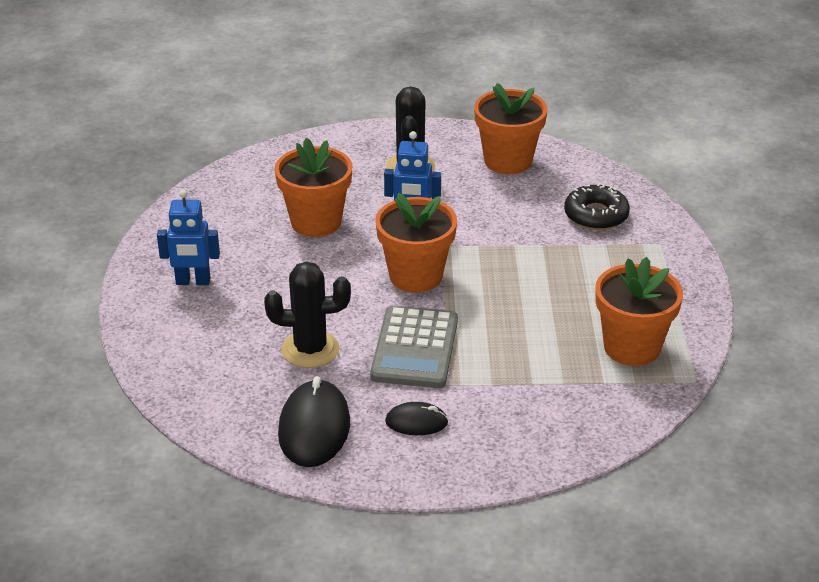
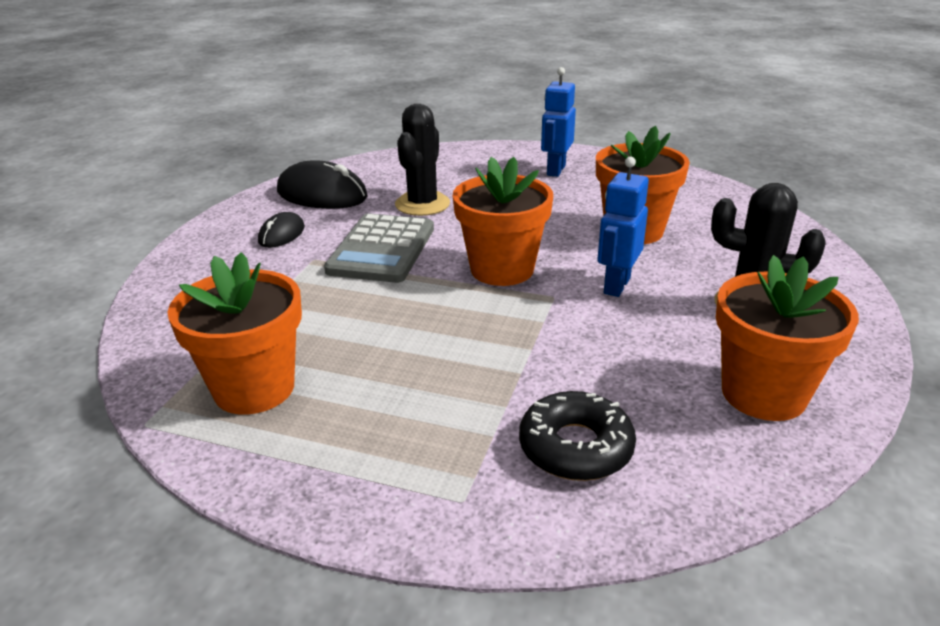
camera: 110 degrees right, 5 degrees down
grey calculator [370,306,458,388] -> grey calculator turned 105 degrees counterclockwise [324,213,434,283]

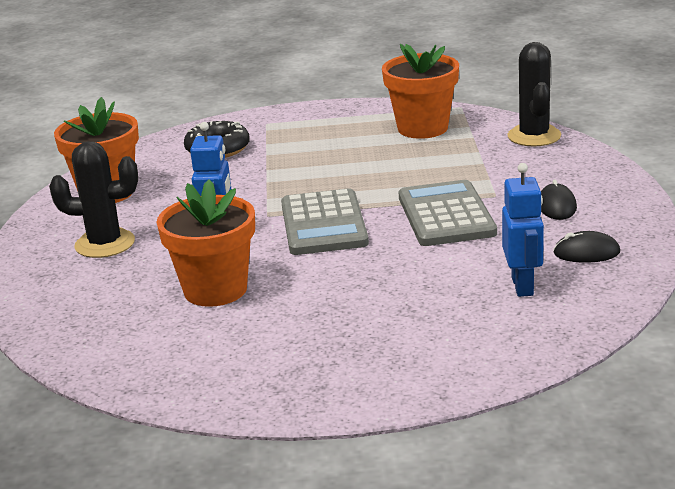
camera: 160 degrees right, 5 degrees down
black mouse [277,160,368,209] -> black mouse [553,231,620,263], size x0.55
black cactus [395,104,450,216] -> black cactus moved to [507,42,561,146]
orange flower pot [453,157,553,286] -> grey calculator [281,188,369,255]
blue robot [541,67,576,177] -> blue robot moved to [502,163,544,297]

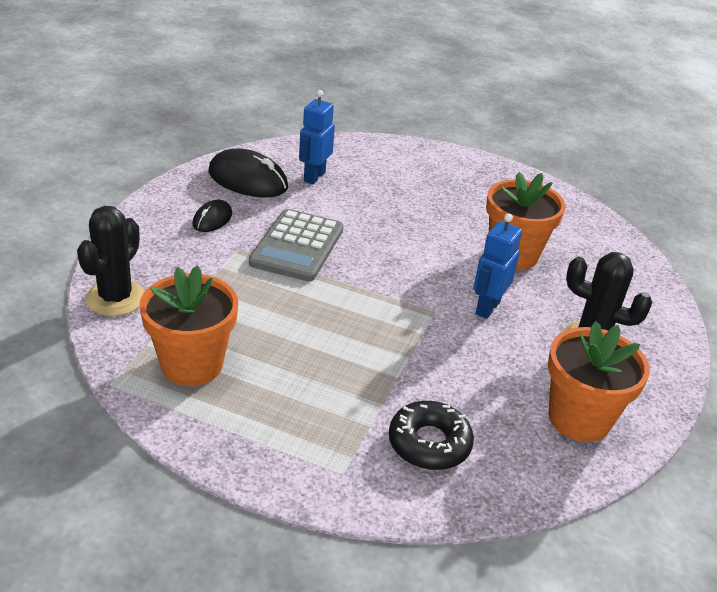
camera: 160 degrees left, 10 degrees up
grey calculator [281,188,369,255] -> none
black mouse [553,231,620,263] -> black mouse [208,149,288,197], size x1.82

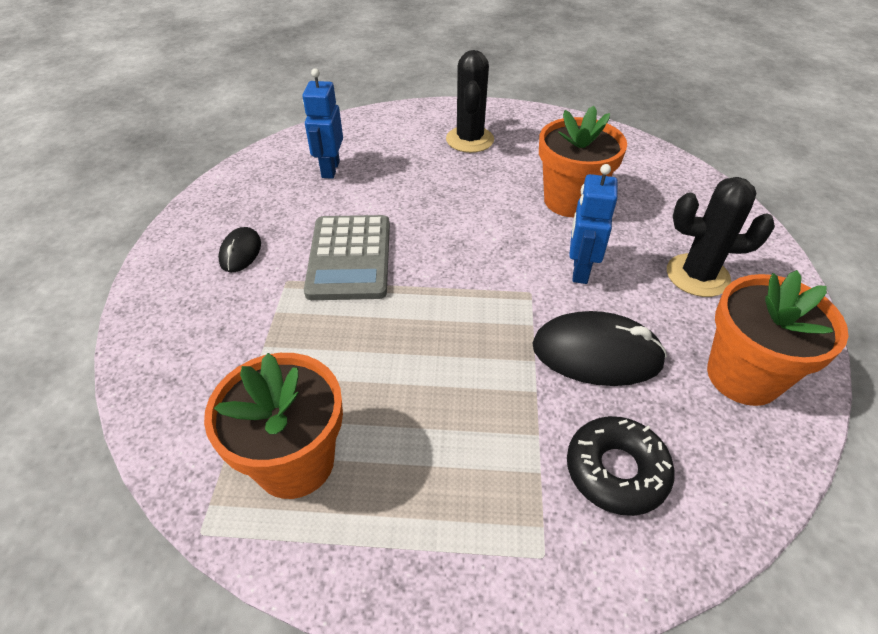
camera: 15 degrees left, 10 degrees up
black cactus [77,206,145,316] -> black cactus moved to [446,50,494,153]
black mouse [208,149,288,197] -> black mouse moved to [532,311,667,386]

